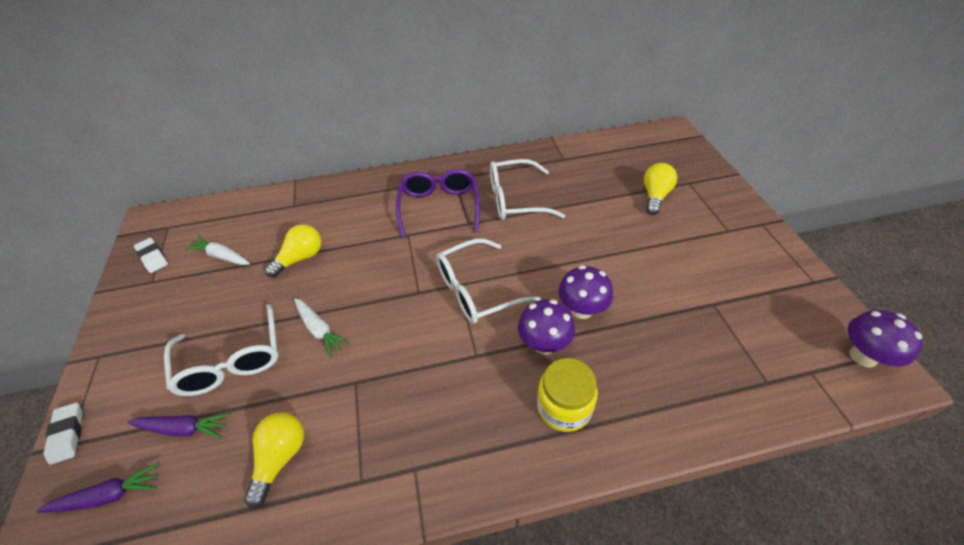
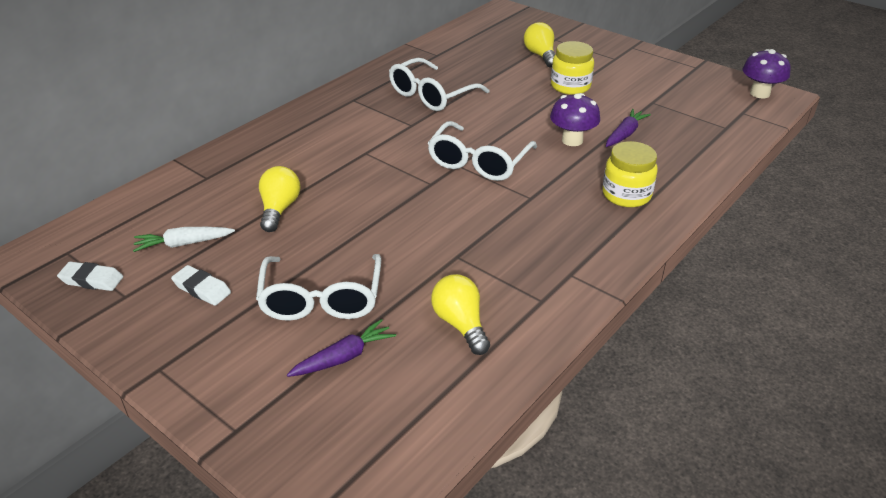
camera: 40 degrees left, 10 degrees down
purple carrot [36,462,160,513] -> purple carrot moved to [606,109,651,147]
white eraser [44,403,83,465] -> white eraser moved to [171,265,231,306]
white glasses [164,304,278,396] -> white glasses turned 60 degrees clockwise [256,254,381,321]
white carrot [294,298,350,358] -> none
purple glasses [396,169,480,238] -> none
purple mushroom [518,299,575,354] -> none
none -> yellow jar [551,41,594,95]

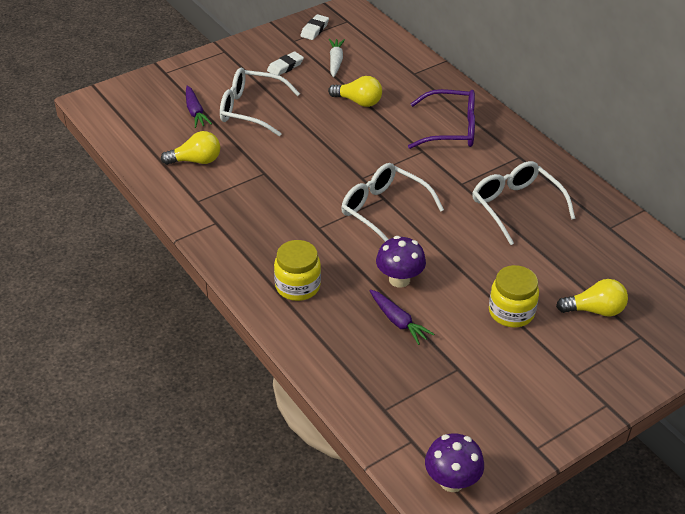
camera: 105 degrees right, 5 degrees up
none -> purple glasses [408,89,475,149]

